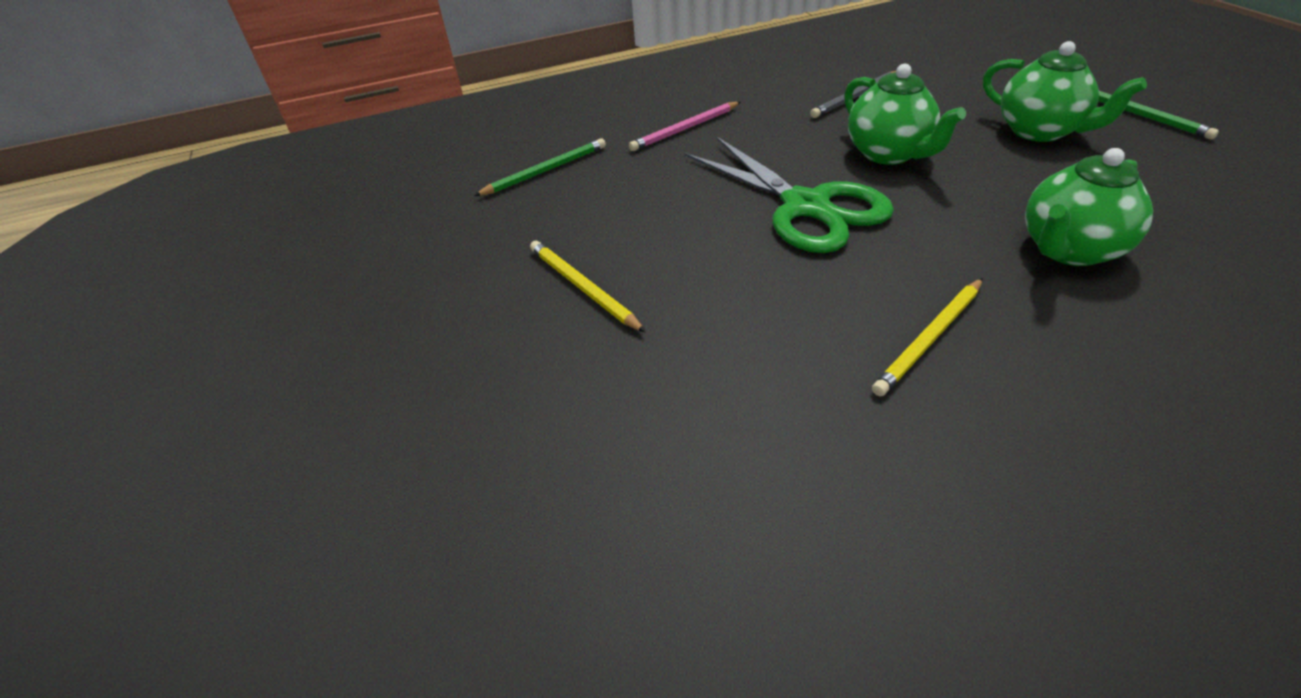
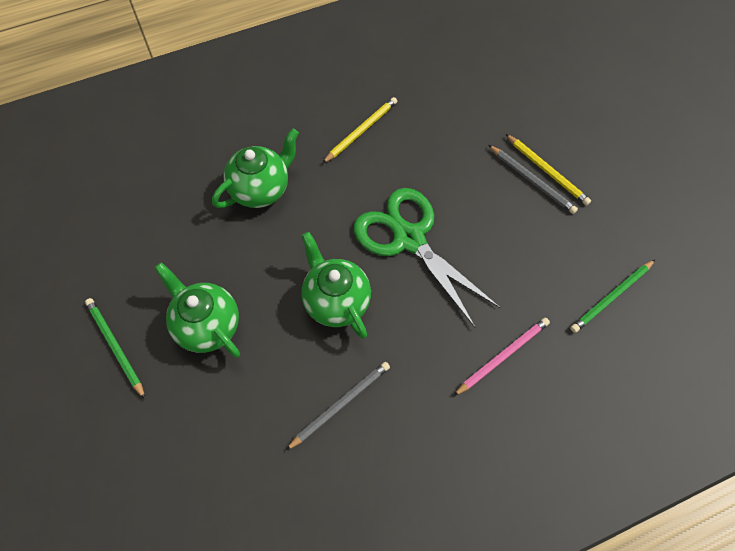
camera: 175 degrees right, 20 degrees up
none -> grey pencil [489,145,578,214]

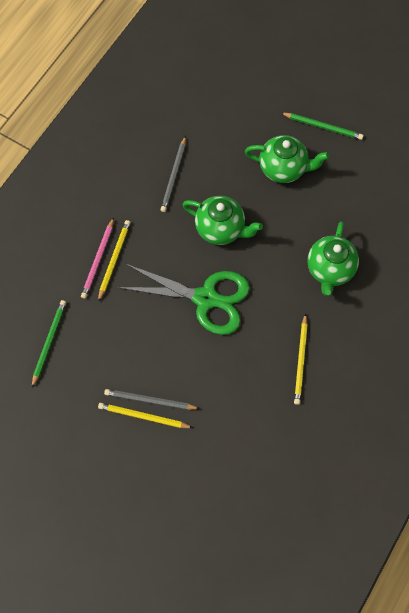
camera: 145 degrees right, 5 degrees up
none -> yellow pencil [98,220,131,302]

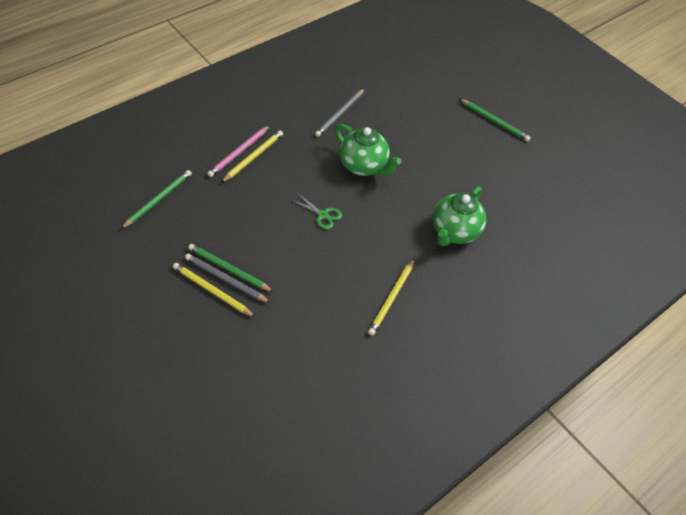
camera: 15 degrees right, 15 degrees down
green scissors [117,264,250,335] -> green scissors [291,194,342,229], size x0.41
green teapot [245,135,330,183] -> none
none -> green pencil [188,244,274,292]

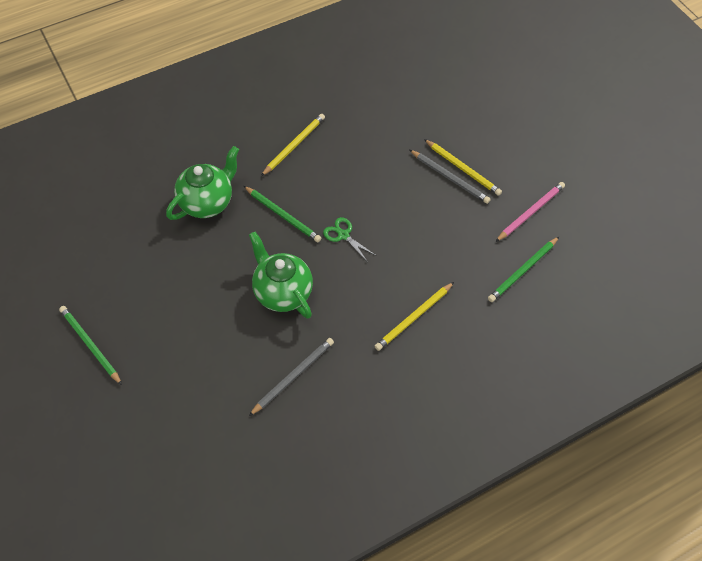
camera: 165 degrees left, 5 degrees up
green pencil [188,244,274,292] -> green pencil moved to [244,186,321,242]
pink pencil [207,125,270,177] -> pink pencil moved to [495,182,565,242]

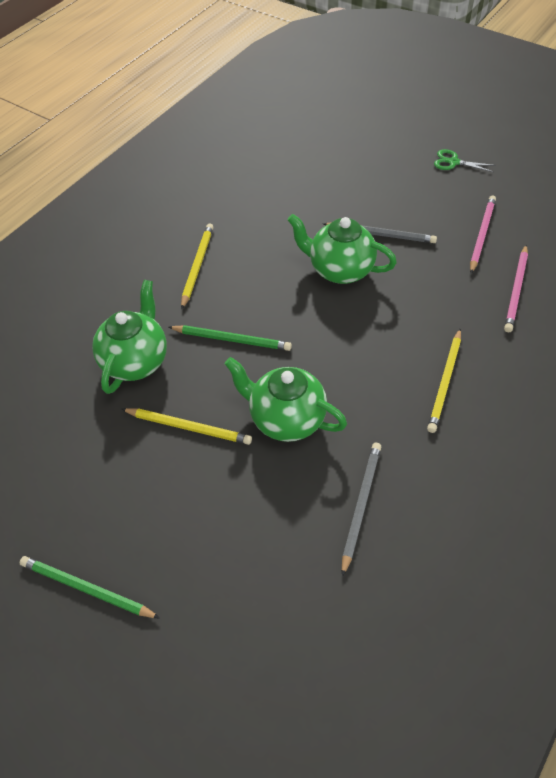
camera: 25 degrees left, 5 degrees down
green scissors [323,217,377,262] -> green scissors moved to [434,149,496,172]
yellow pencil [424,139,502,196] -> yellow pencil moved to [122,408,252,445]
green pencil [488,237,559,302] -> pink pencil [504,245,528,332]
none -> green teapot [287,214,397,284]

